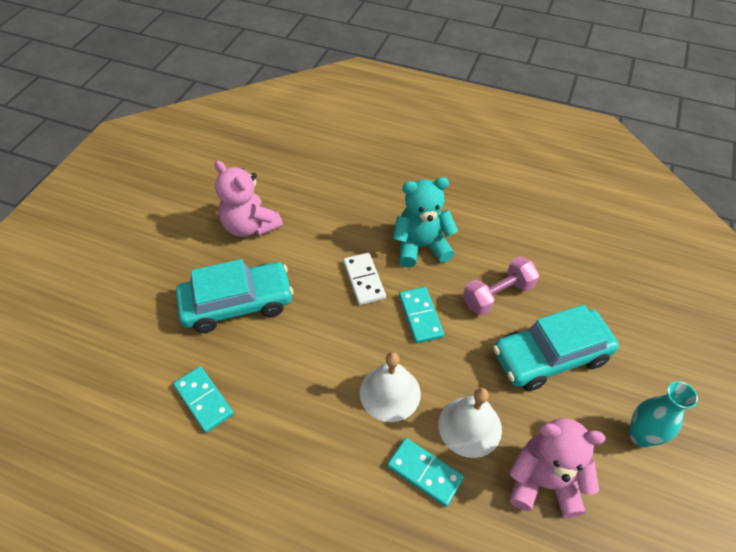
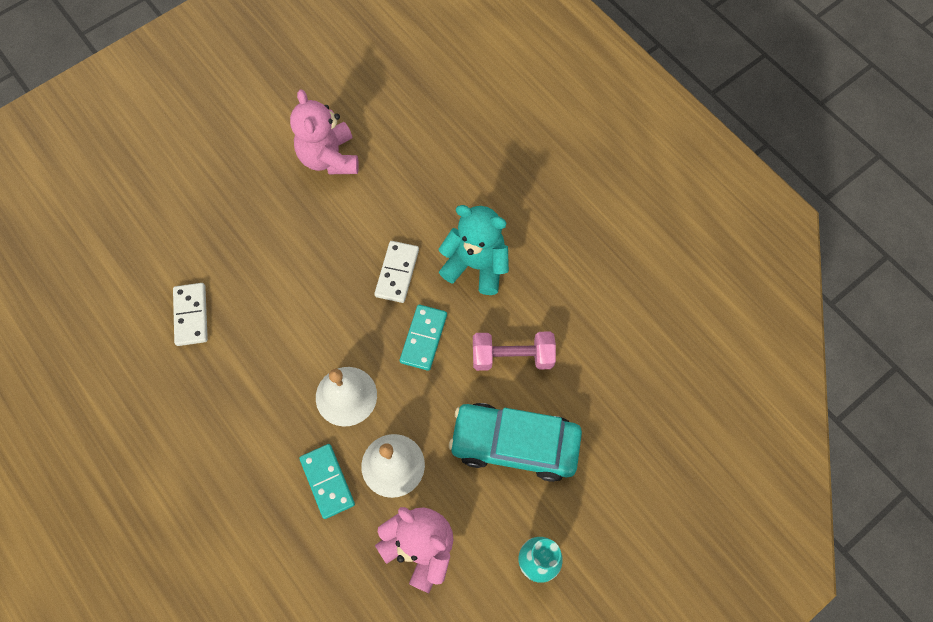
camera: 30 degrees right, 15 degrees up
turquoise domino [173,366,234,433] -> white domino [173,283,208,346]
turquoise car [176,259,293,333] -> none

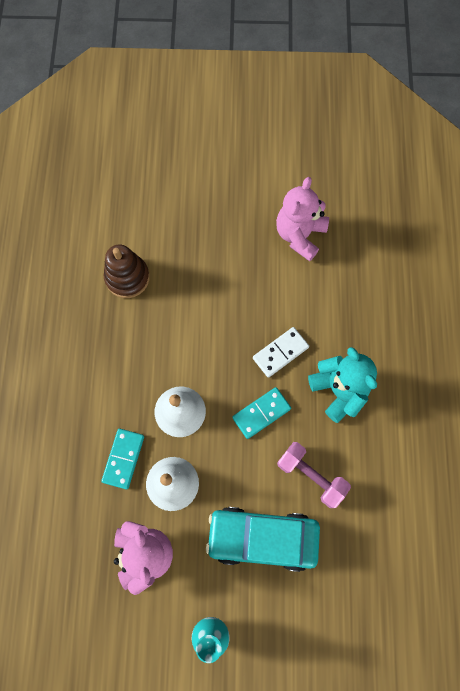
camera: 40 degrees right, 5 degrees up
white domino [173,283,208,346] -> brown stacking toy [104,244,150,298]
turquoise car [449,403,582,482] -> turquoise car turned 45 degrees counterclockwise [206,507,320,572]

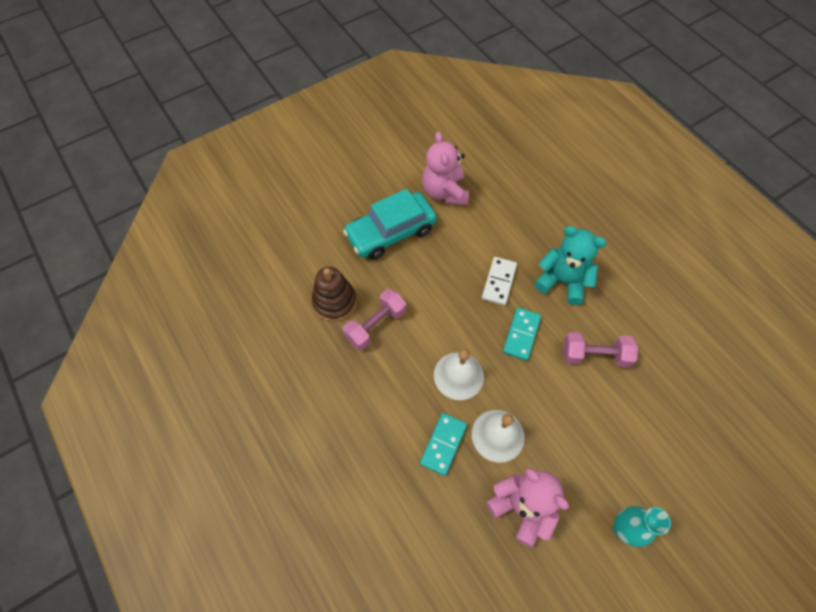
camera: 35 degrees left, 10 degrees down
turquoise domino [101,429,144,490] -> turquoise domino turned 45 degrees clockwise [420,413,467,476]
turquoise car [206,507,320,572] -> turquoise car moved to [343,189,437,260]
none -> pink dumbbell [342,289,406,350]

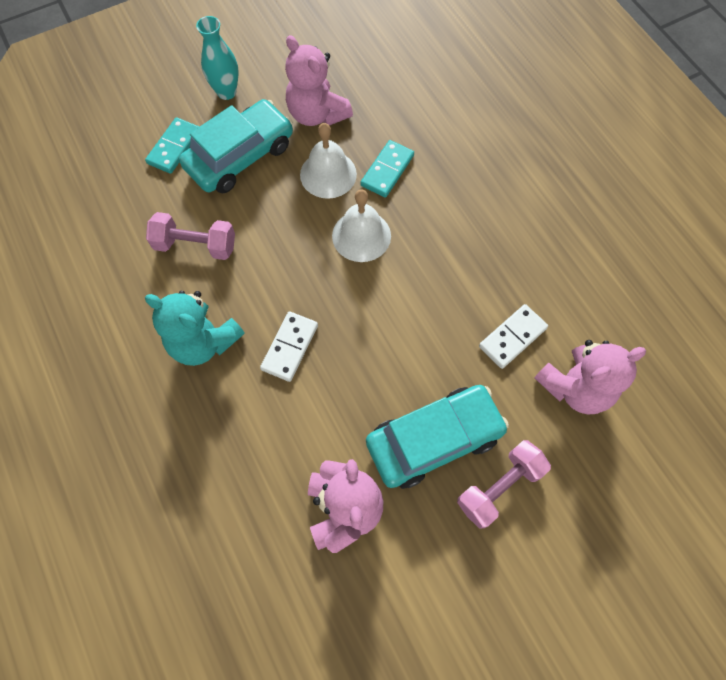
camera: 175 degrees left, 5 degrees up
brown stacking toy [312,266,357,322] -> white domino [479,304,548,369]
pink dumbbell [342,289,406,350] -> pink dumbbell moved to [457,440,551,529]
turquoise domino [503,307,541,361] -> turquoise domino moved to [145,117,199,174]
none -> turquoise car [179,99,293,193]
none -> pink teddy bear [534,340,646,415]

